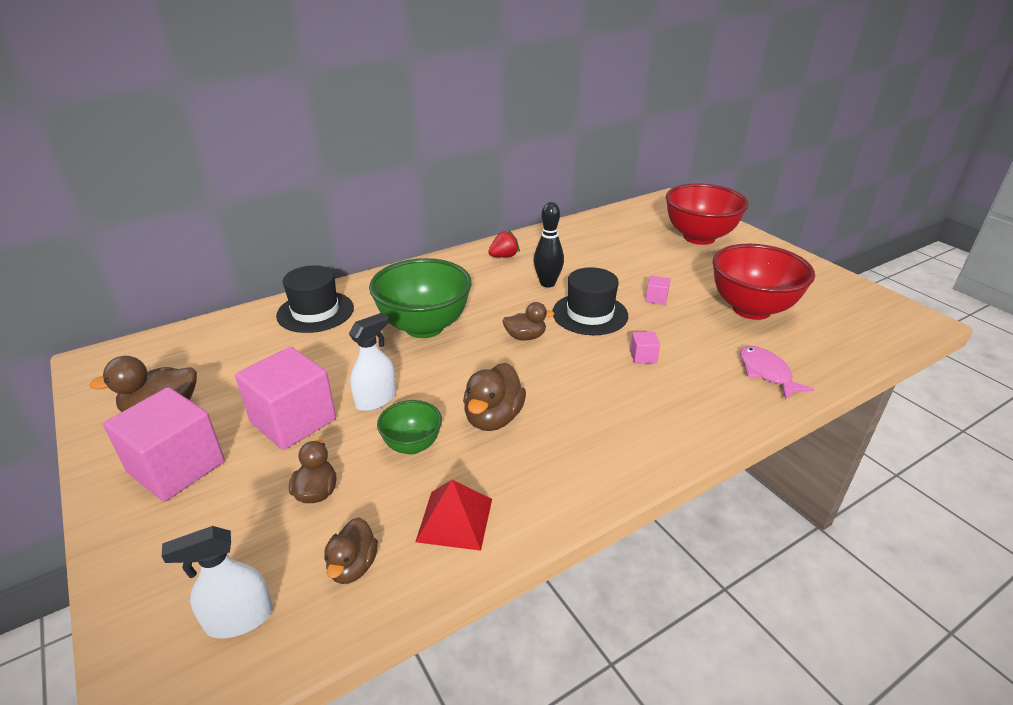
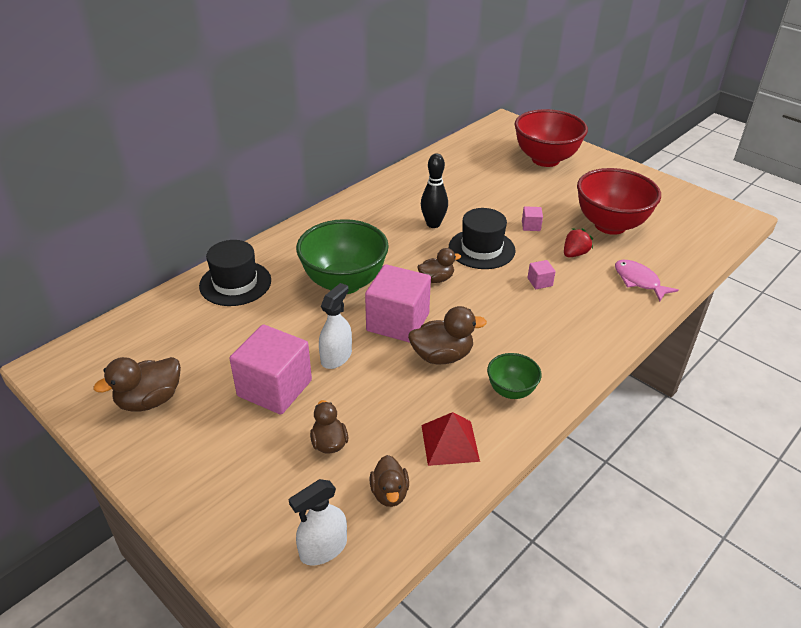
camera: 15 degrees left, 5 degrees up
pink cube [103,387,225,502] -> pink cube moved to [365,264,431,343]
green bowl [377,400,442,455] -> green bowl moved to [487,353,542,399]
brown duck [463,363,526,431] -> brown duck turned 105 degrees counterclockwise [408,306,487,364]
red strawberry [488,230,520,257] -> red strawberry moved to [564,228,593,257]

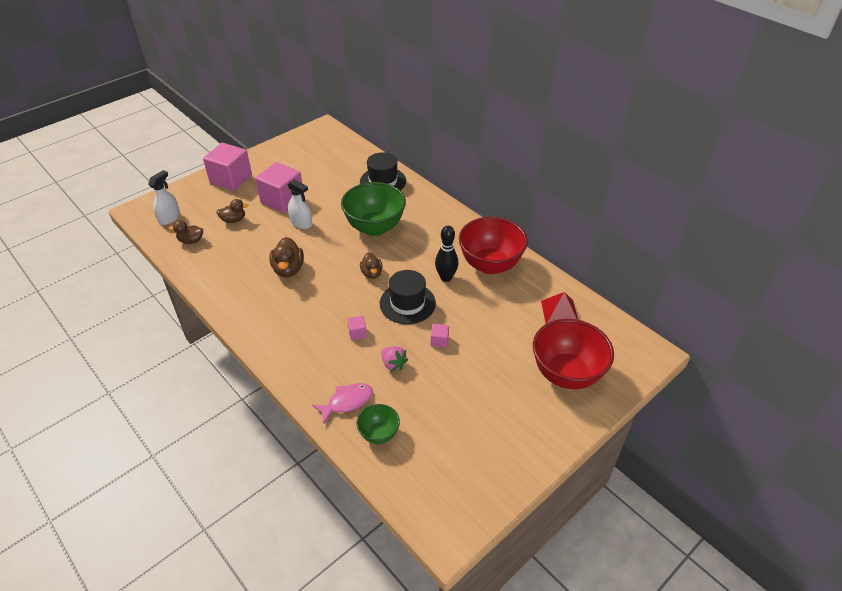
camera: 95 degrees right, 5 degrees up
brown duck [94,357,181,412] -> none
white spray bottle [289,479,347,566] -> white spray bottle turned 60 degrees clockwise [148,170,180,225]
pink cube [365,264,431,343] -> pink cube moved to [203,143,252,191]
red pyramid [421,412,480,466] -> red pyramid moved to [541,292,578,324]
green bowl [487,353,542,399] -> green bowl moved to [356,404,400,444]
red strawberry [564,228,593,257] -> pink strawberry [381,346,408,372]
red bowl [577,168,661,235] -> red bowl moved to [459,217,528,274]

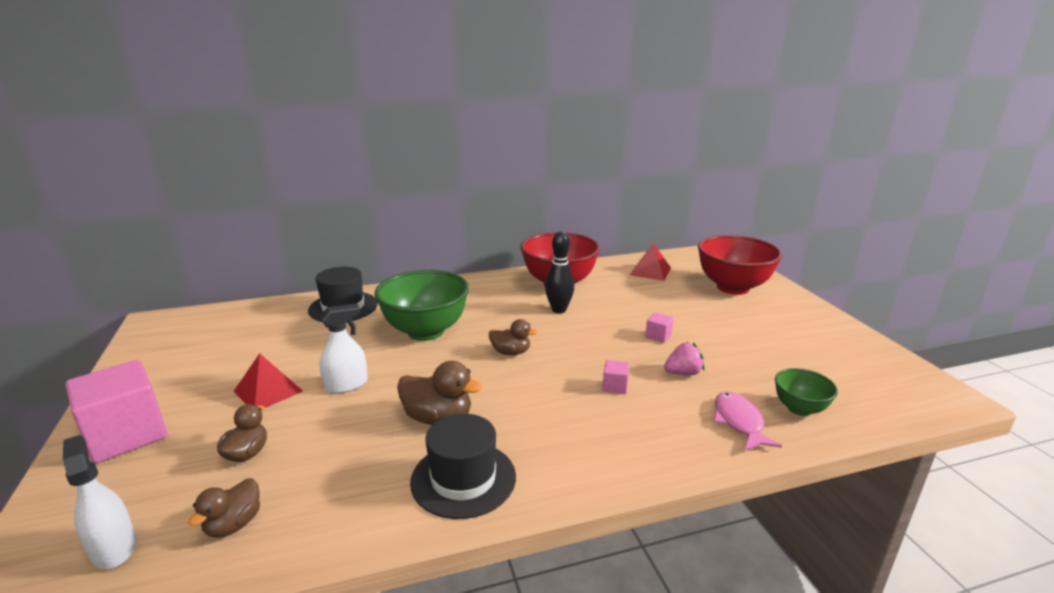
camera: 65 degrees left, 20 degrees down
pink cube [255,162,302,213] -> red pyramid [233,353,303,408]
black hat [380,270,436,324] -> black hat moved to [410,414,516,519]

